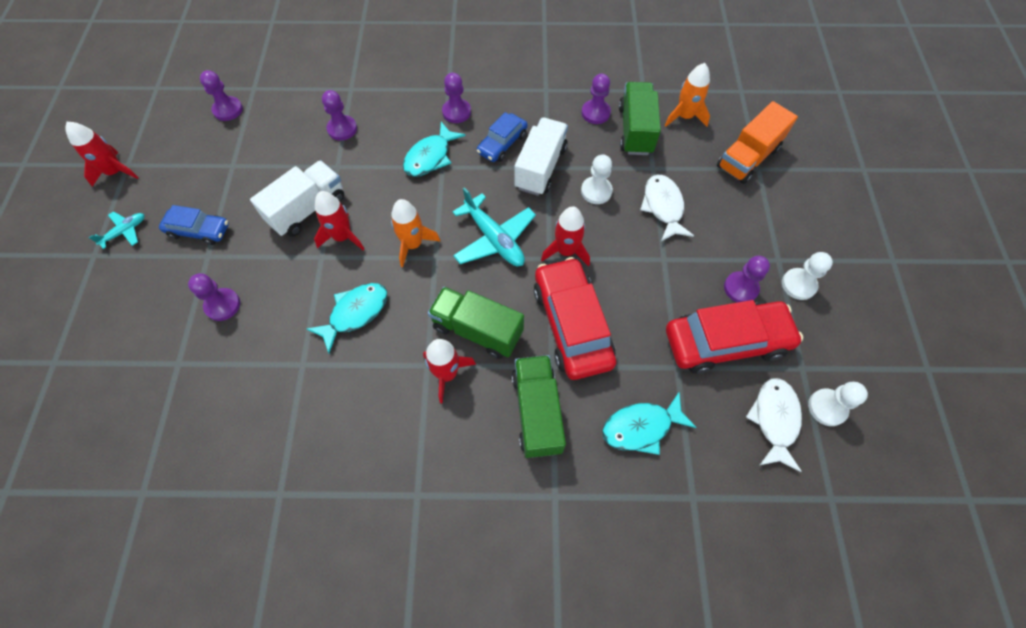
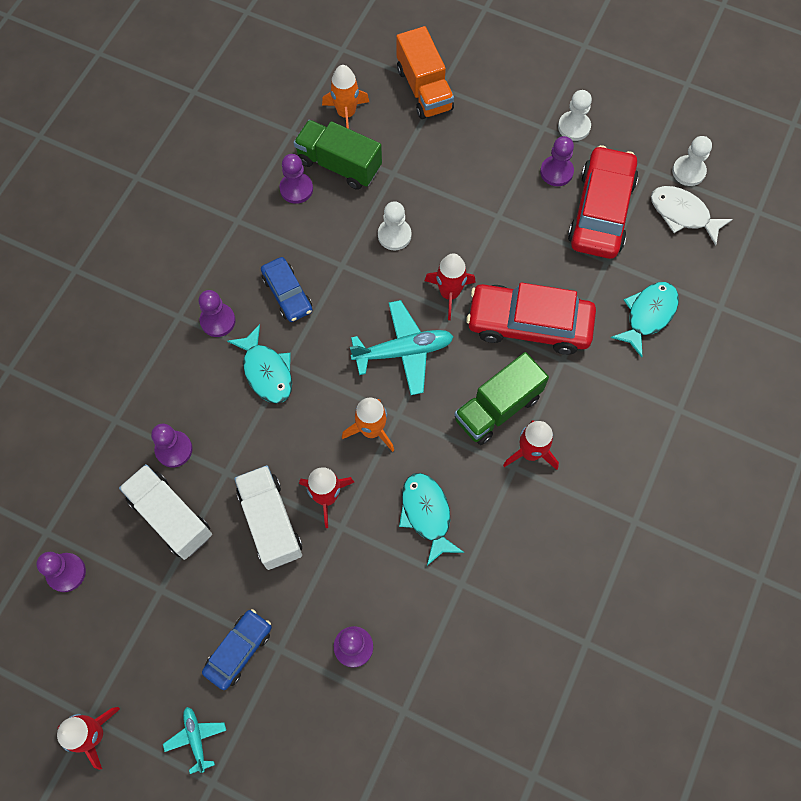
camera: 65 degrees left, 5 degrees up
green truck [512,355,566,458] -> none
white truck [514,117,568,196] -> white truck moved to [119,464,212,560]
turquoise fish [602,392,697,455] -> turquoise fish turned 150 degrees counterclockwise [611,282,679,357]
white fish [640,175,694,241] -> none

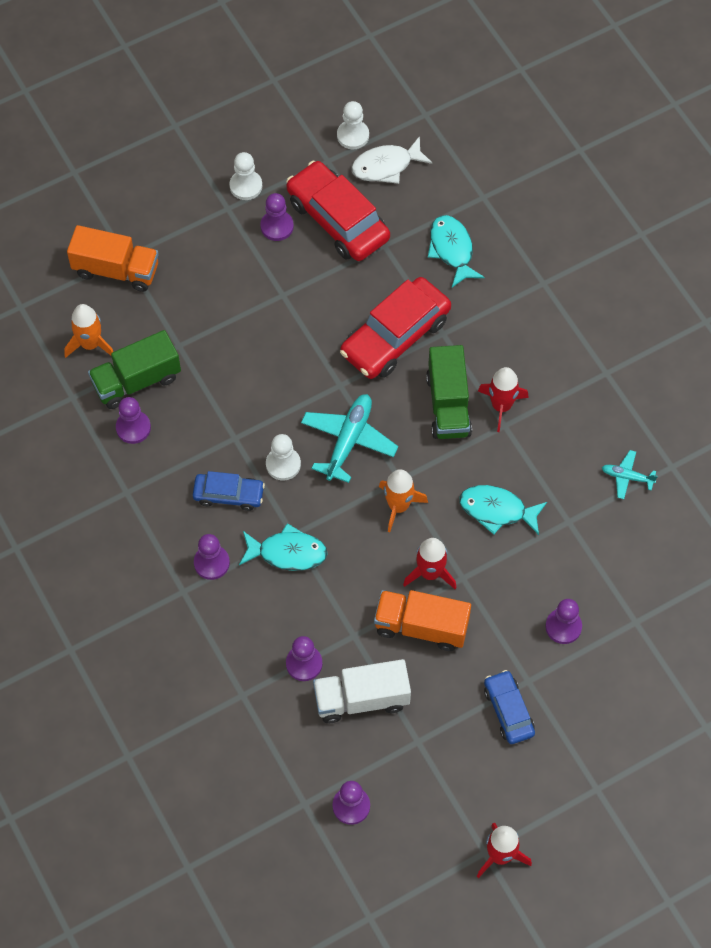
camera: 55 degrees left, 5 degrees down
turquoise plane [163,707,226,774] -> turquoise plane moved to [602,450,658,499]
white truck [234,465,302,570] -> orange truck [374,590,471,651]
white pawn [378,202,412,250] -> white pawn moved to [266,434,301,481]
red rocket [424,253,476,320] -> none

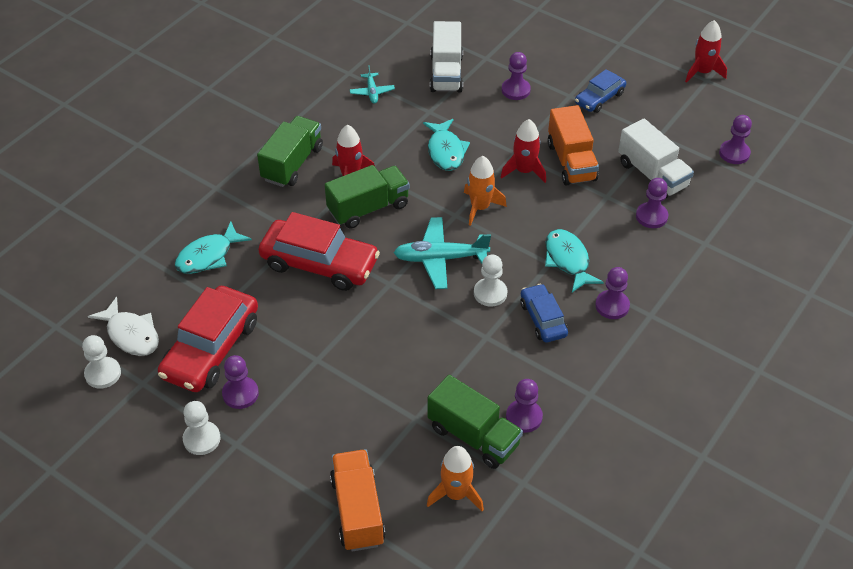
camera: 115 degrees left, 15 degrees down
none -> green truck [257,116,323,187]
none -> white truck [430,21,463,93]

